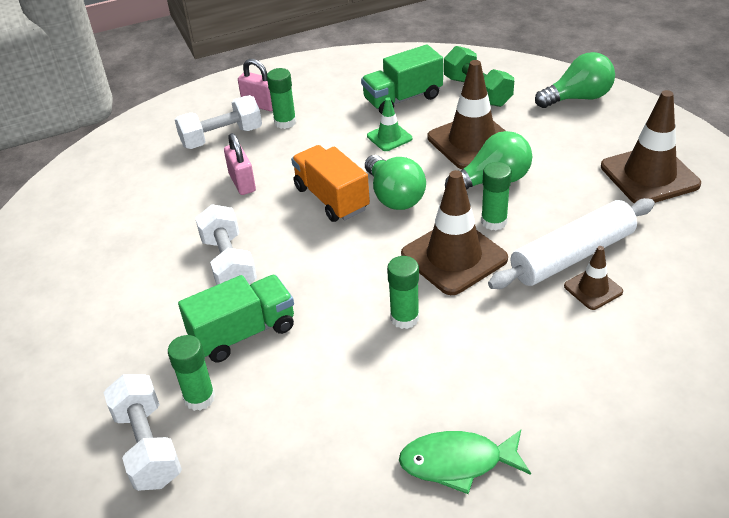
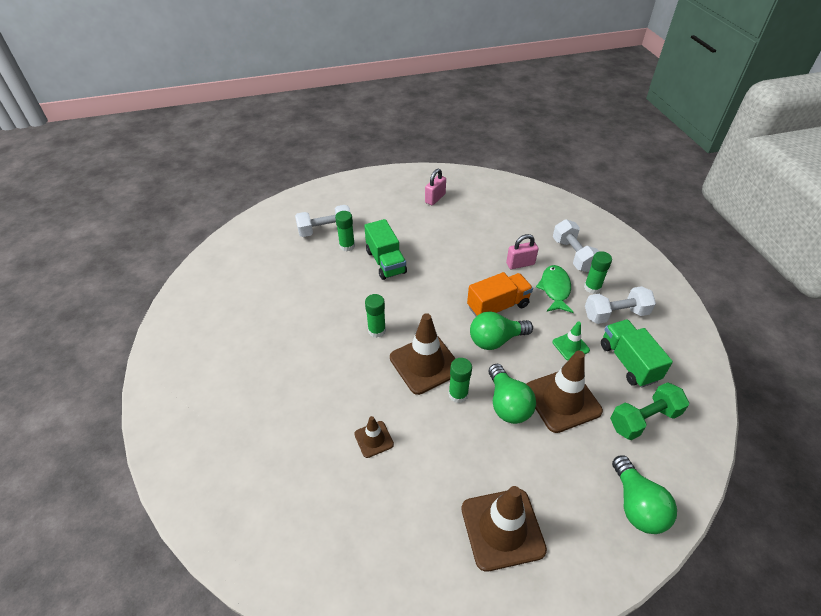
camera: 95 degrees right, 5 degrees up
white dumbbell [195,204,257,285] -> white dumbbell moved to [585,286,656,324]
pink padlock [238,59,273,111] -> pink padlock moved to [425,169,446,205]
green fish [399,430,531,494] -> green fish moved to [536,265,574,313]
white rolling pin [488,198,655,289] -> none

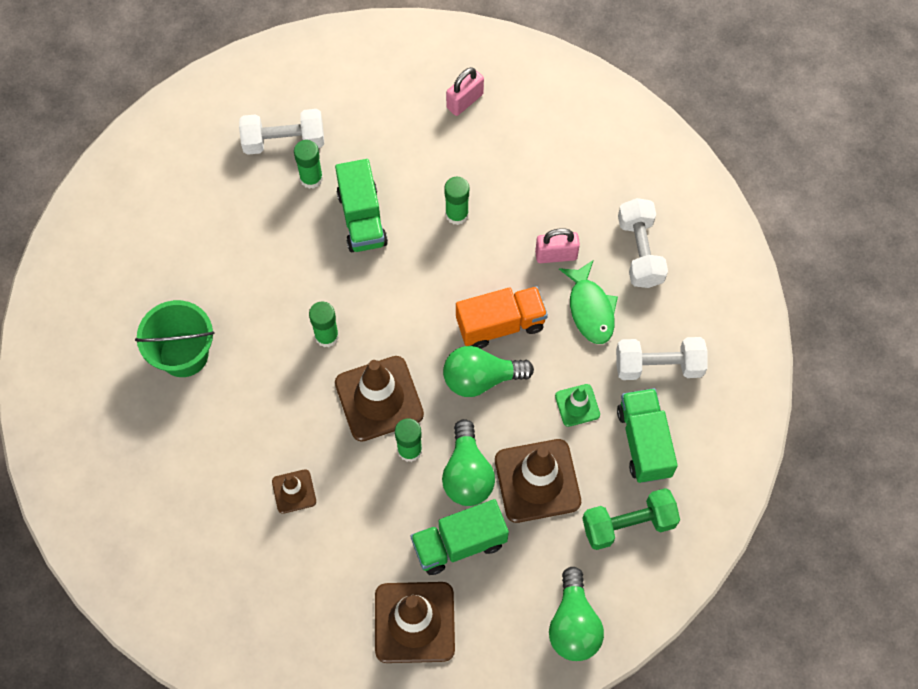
camera: 10 degrees right, 20 degrees up
green fish [536,265,574,313] -> green fish turned 150 degrees clockwise [559,261,618,344]
green glue stick [584,251,612,294] -> green glue stick moved to [445,177,469,225]
none -> green bucket [135,300,214,377]
none -> green truck [411,499,509,575]

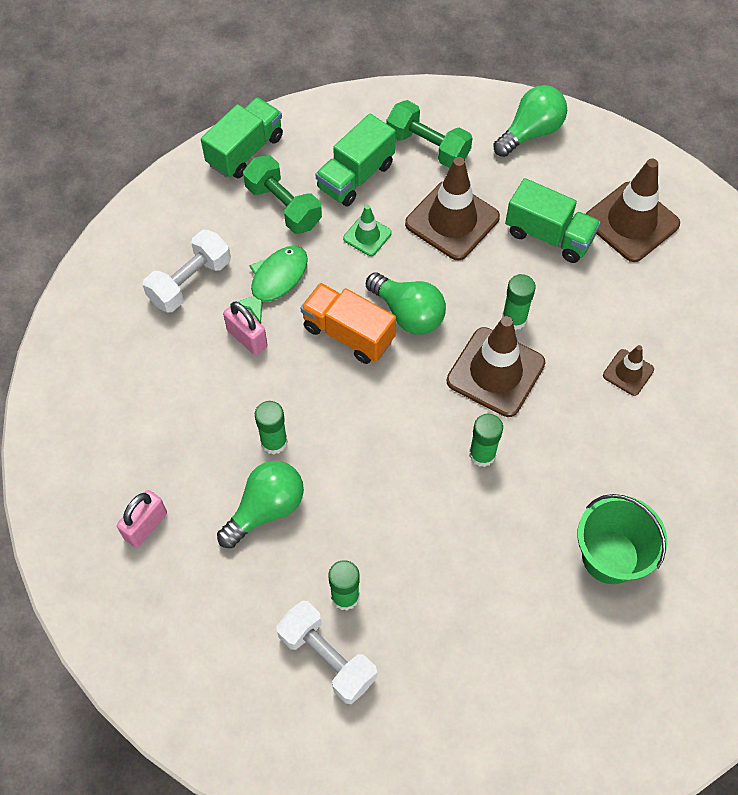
camera: 130 degrees left, 5 degrees down
green truck [335,159,388,252] -> green truck moved to [201,97,283,178]
green light bulb [442,419,495,506] -> green light bulb moved to [217,461,304,548]
pink padlock [446,67,484,116] -> pink padlock turned 60 degrees counterclockwise [117,490,167,548]
white dumbbell [616,337,708,380] -> green dumbbell [243,155,322,234]

